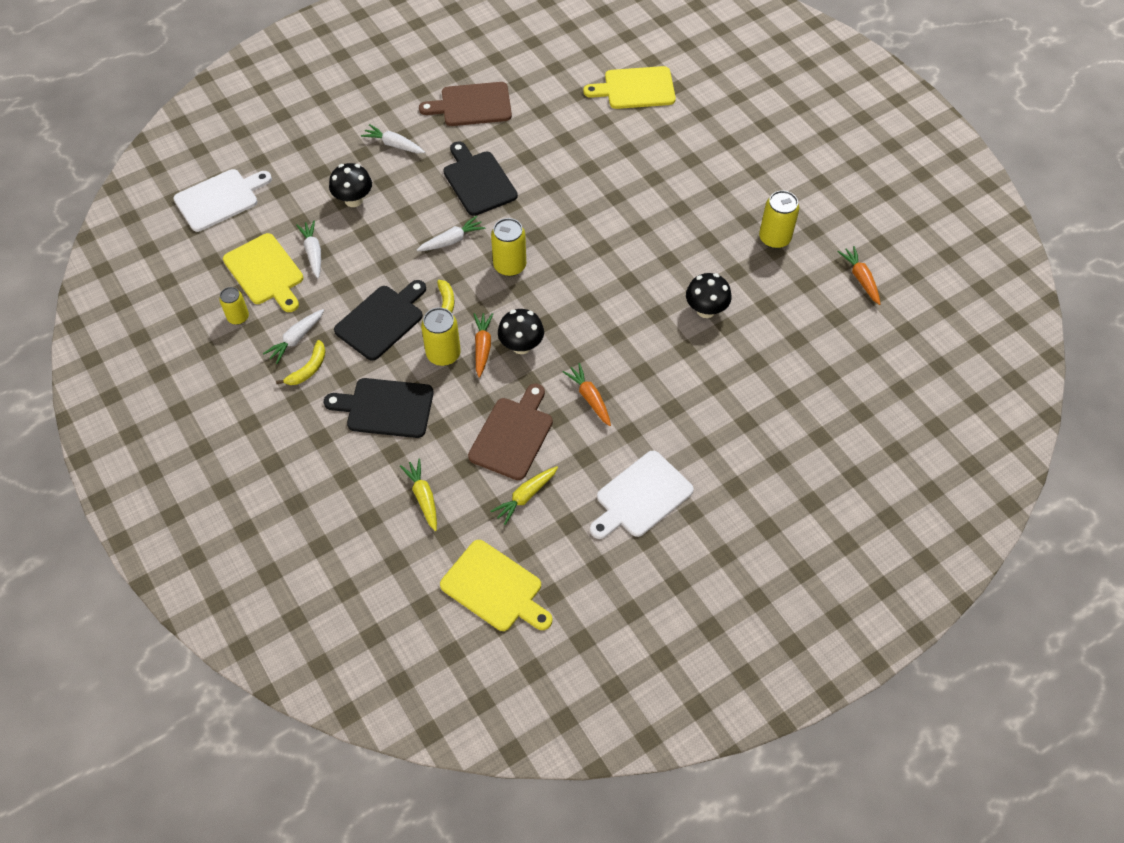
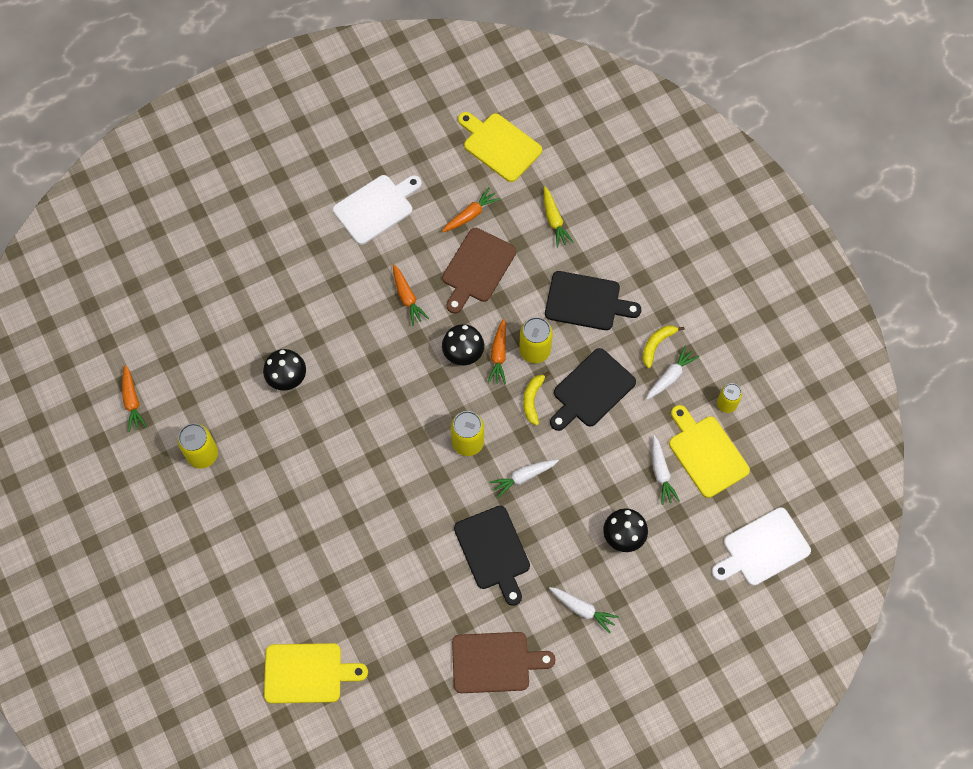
camera: 175 degrees left, 10 degrees up
yellow carrot [490,466,558,525] -> orange carrot [442,187,500,232]

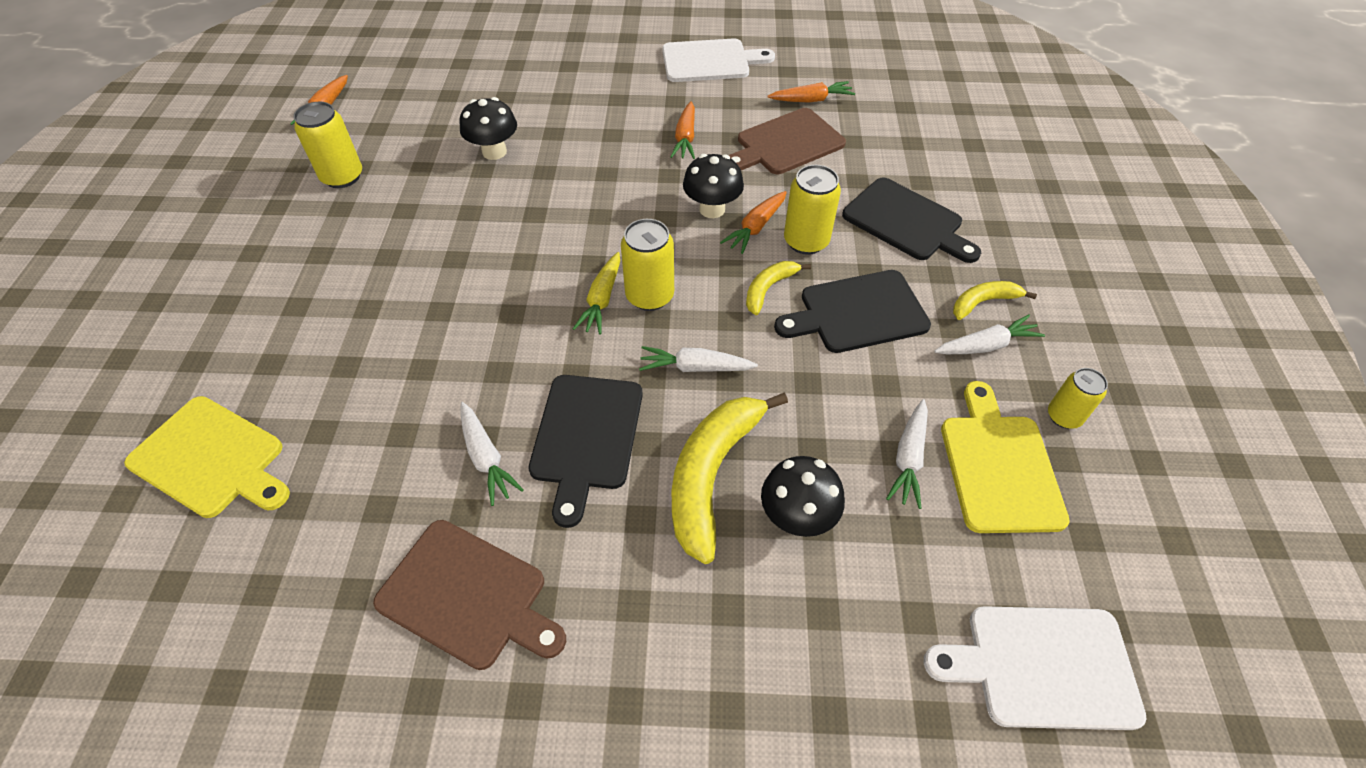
camera: 30 degrees right, 15 degrees down
yellow cutting board [458,112,542,182] -> none
yellow carrot [544,187,574,247] -> yellow carrot moved to [573,252,620,334]
white carrot [549,587,619,634] -> white carrot moved to [461,402,524,506]
none -> yellow banana [672,393,788,564]

